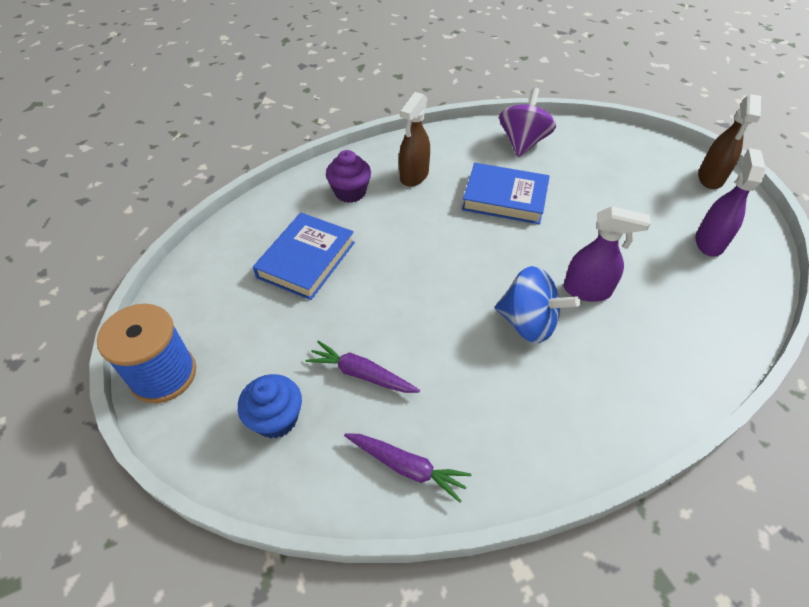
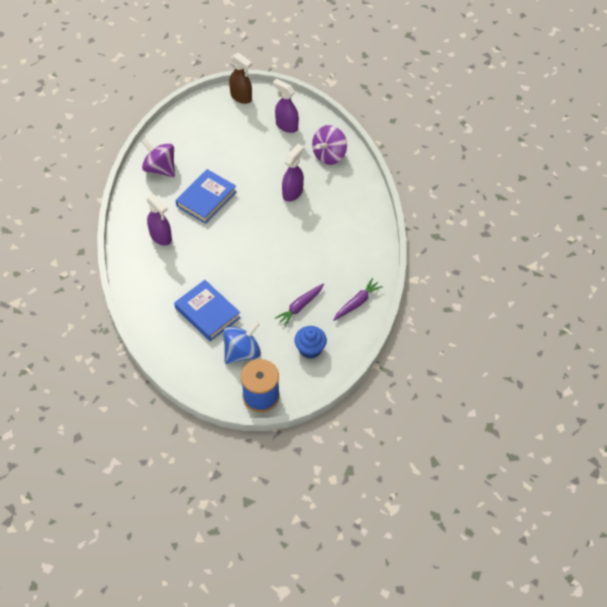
camera: 70 degrees left, 5 degrees up
purple cupcake [326,150,371,203] -> none
brown spray bottle [399,92,430,186] -> purple spray bottle [146,194,172,246]
blue spinning top [495,266,580,343] -> blue spinning top moved to [223,321,261,364]
none -> purple spinning top [312,125,347,165]

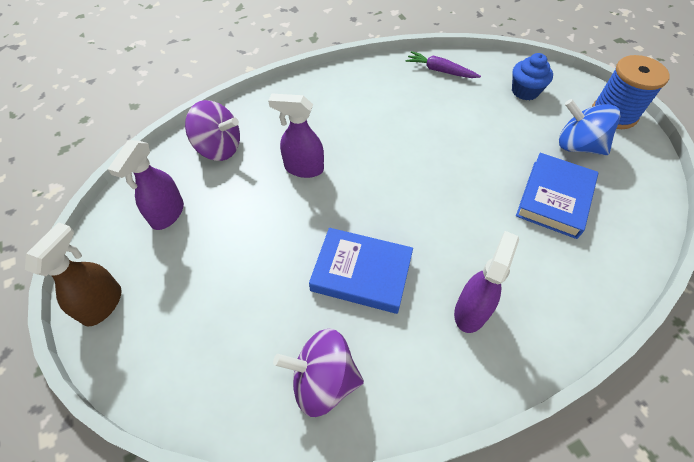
camera: 110 degrees left, 0 degrees up
purple spinning top [141,138,175,177] -> purple spinning top turned 75 degrees clockwise [273,328,364,417]
purple carrot [275,283,324,327] -> none

